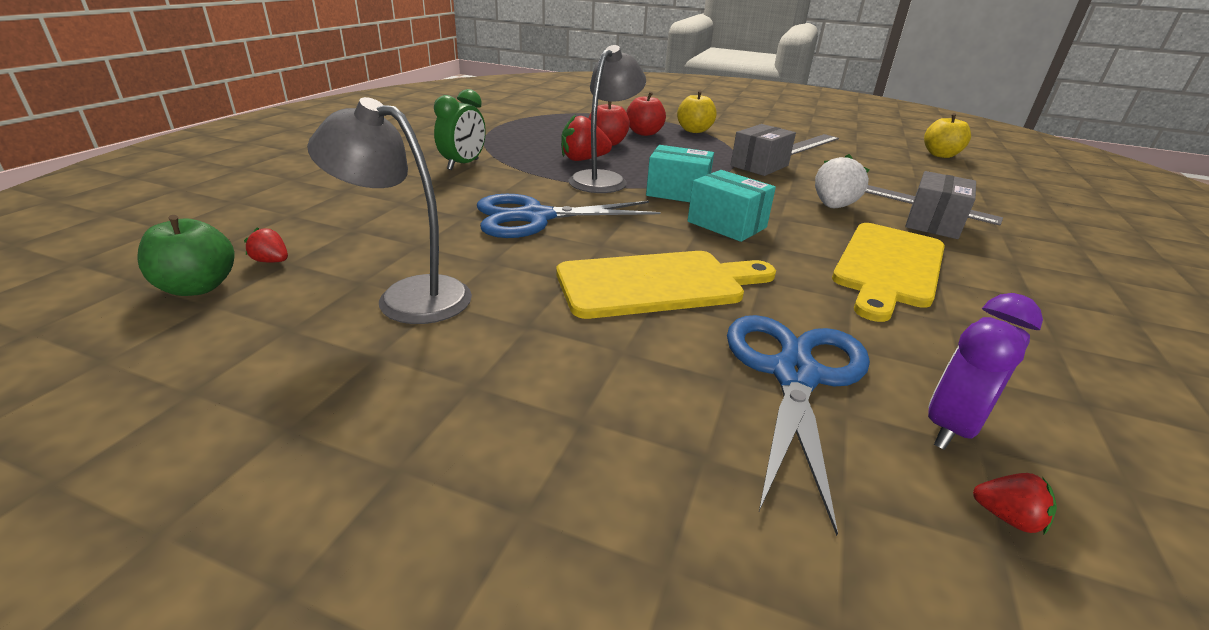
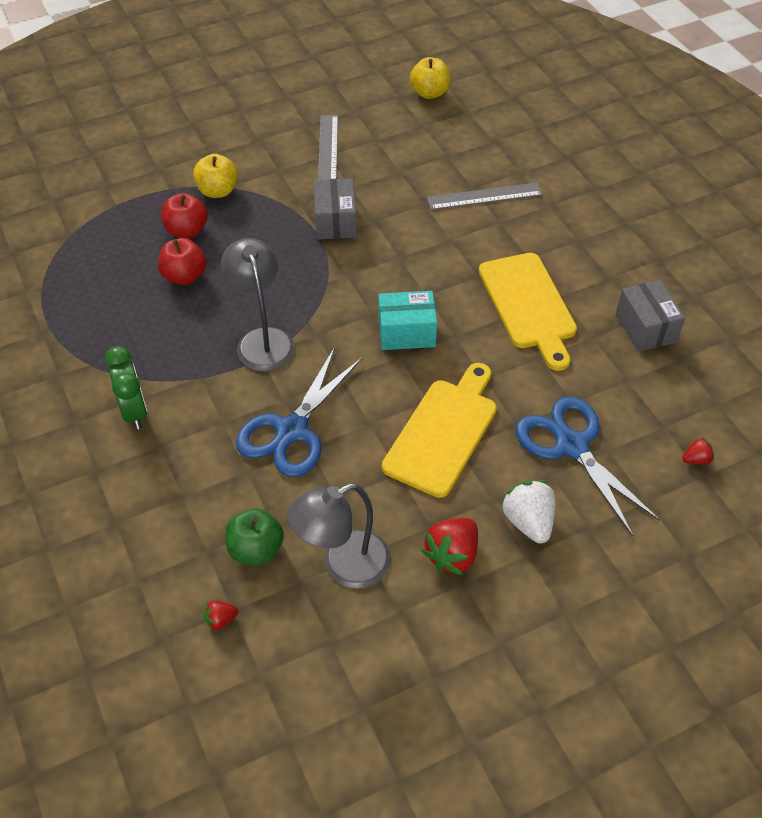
camera: 45 degrees left, 20 degrees up
green apple [137,215,234,296] -> green apple moved to [225,508,284,565]
red strawberry [561,114,612,161] -> red strawberry moved to [422,518,478,575]
turquoise box [646,145,714,202] -> none
white strawberry [815,154,869,208] -> white strawberry moved to [501,480,556,543]
grey box [905,171,976,239] -> grey box moved to [616,280,685,352]
purple clock [928,293,1043,450] -> none

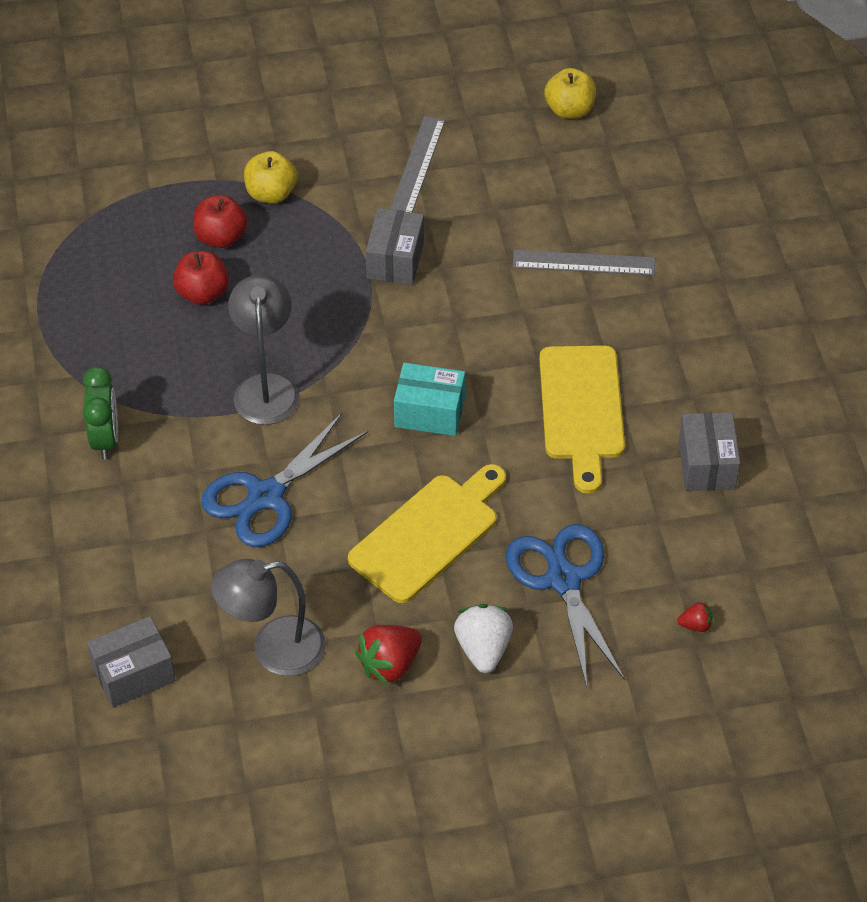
camera: 15 degrees right, 0 degrees up
red strawberry [204,600,239,630] -> grey box [87,616,176,707]
green apple [225,508,284,565] -> none

